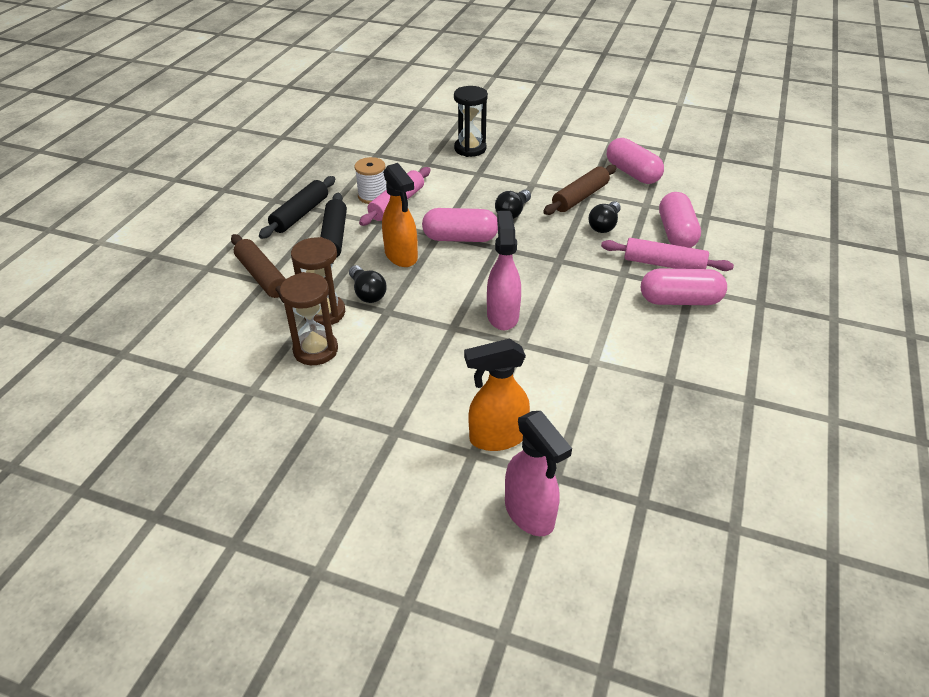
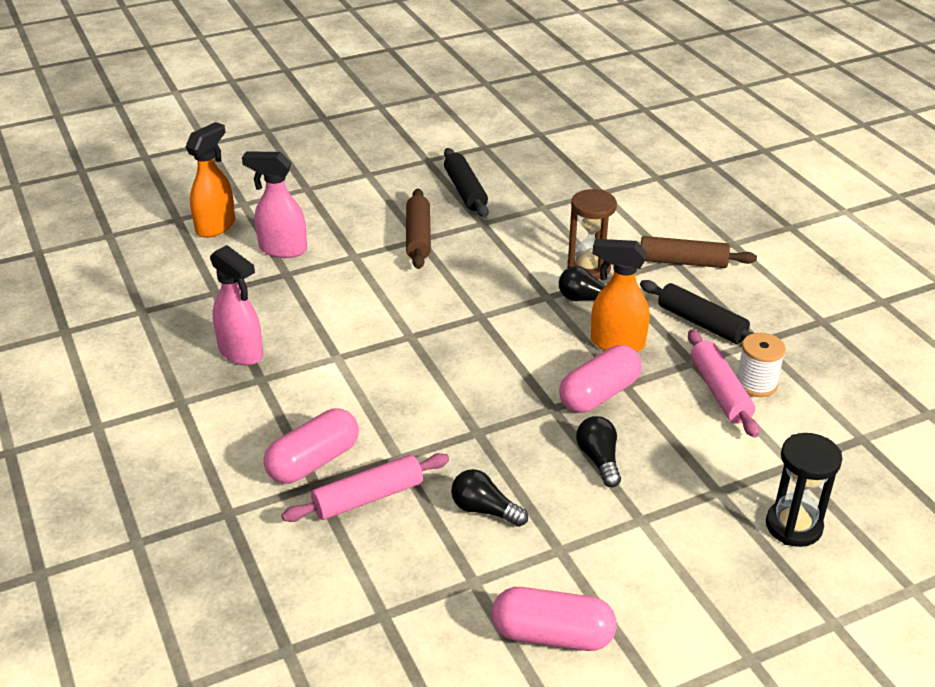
camera: 135 degrees right, 5 degrees down
black rolling pin [259,176,335,239] -> black rolling pin moved to [444,148,489,217]
brown hourglass [280,272,338,365] -> none
orange spray bottle [464,339,530,451] -> orange spray bottle moved to [186,122,235,238]
pink spray bottle [487,211,521,330] -> pink spray bottle moved to [210,245,263,366]
brown rolling pin [543,165,617,215] -> brown rolling pin moved to [406,189,431,269]
black light bulb [589,201,621,233] -> black light bulb turned 45 degrees counterclockwise [451,469,528,527]
pink capsule [659,192,701,248] -> none

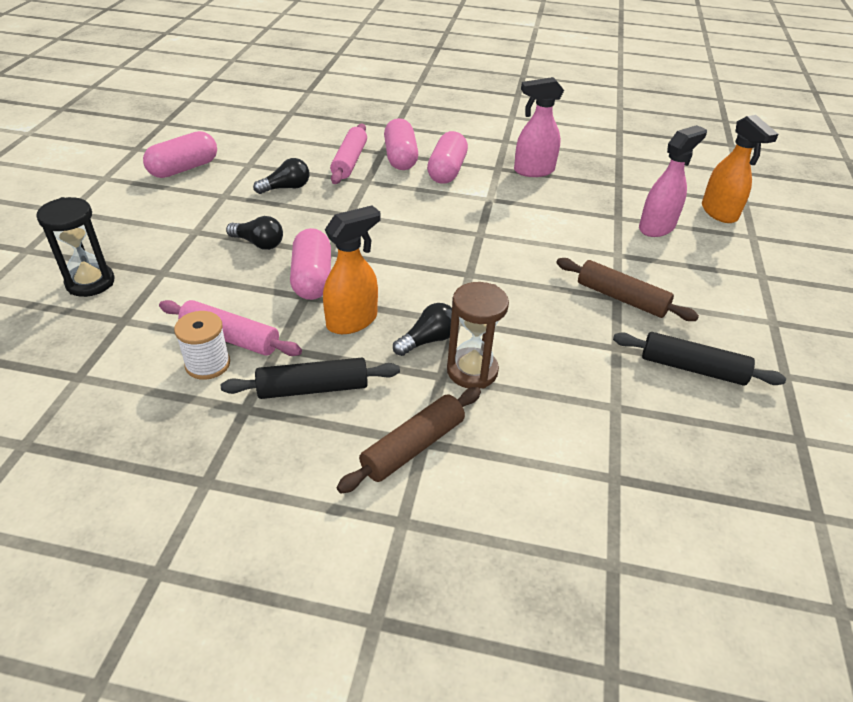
camera: 125 degrees right, 5 degrees up
none -> pink capsule [427,131,468,184]

